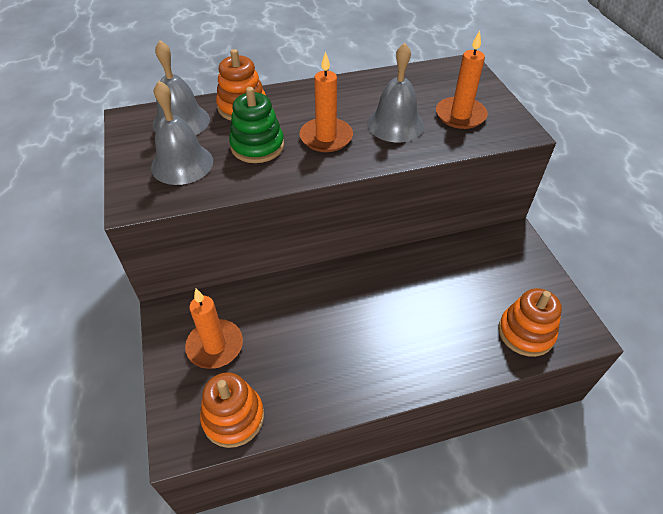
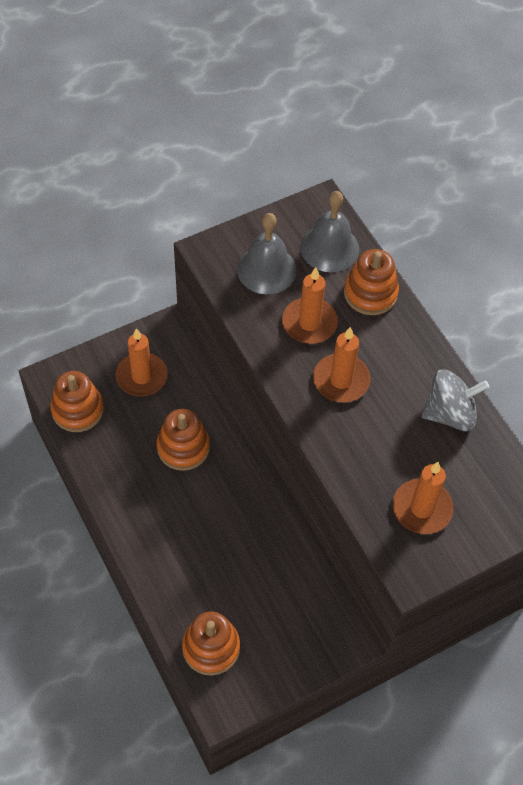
camera: 75 degrees right, 10 degrees up
green stacking toy [229,87,284,163] -> orange candle [282,267,338,344]
grey bell [367,43,424,142] -> none
none -> orange stacking toy [157,409,210,471]
none -> grey spinning top [422,369,489,432]

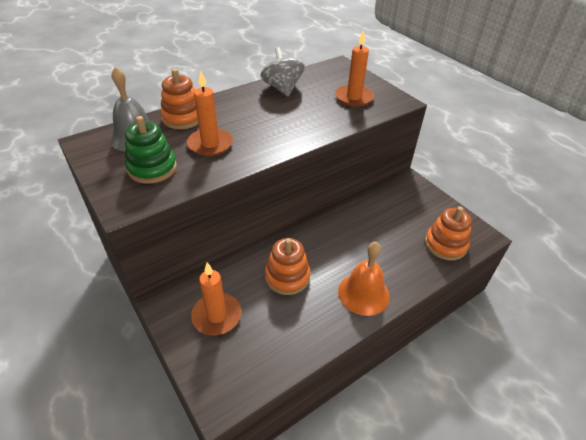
camera: 95 degrees left, 15 degrees down
orange stacking toy [50,371,104,432] -> none
grey bell [237,213,297,294] -> green stacking toy [125,116,177,184]
orange candle [313,327,370,403] -> none
none -> orange bell [338,242,390,316]

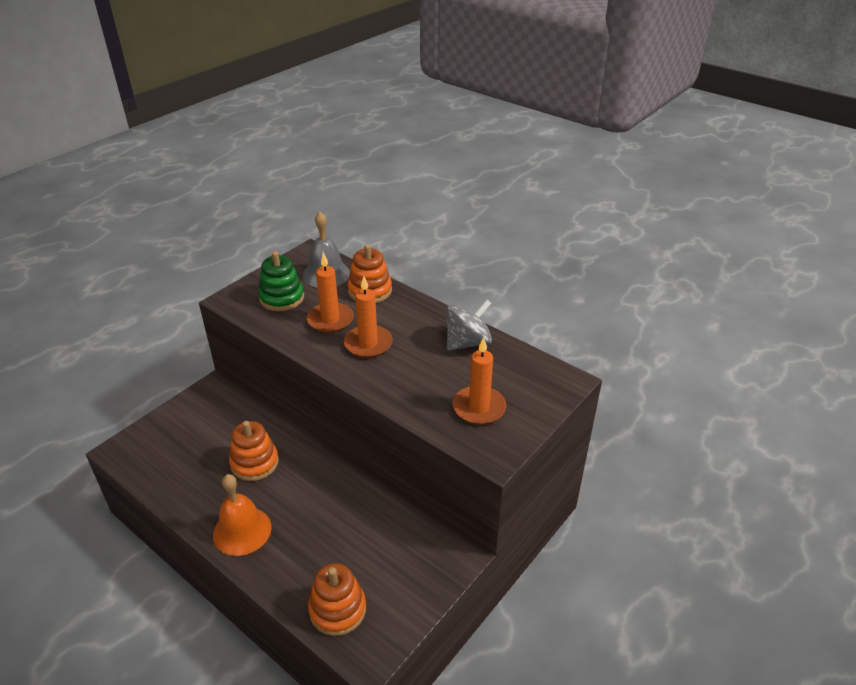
camera: 75 degrees right, 5 degrees down
orange candle [191,262,241,335] -> orange candle moved to [344,276,393,358]

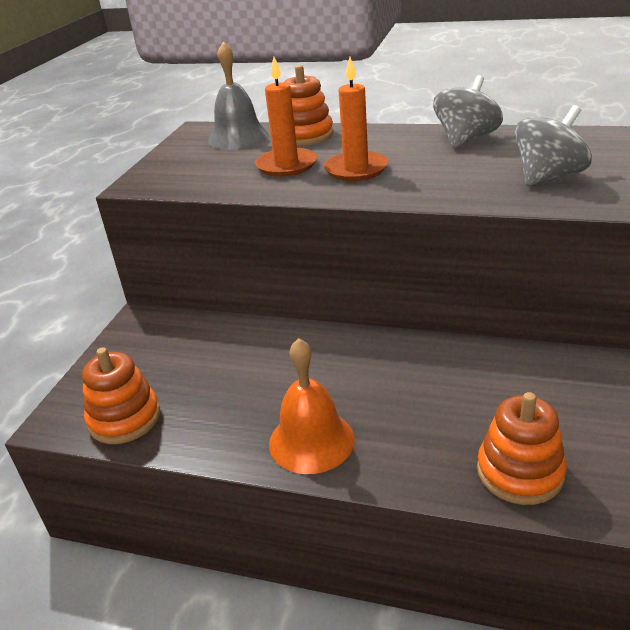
camera: 20 degrees left, 5 degrees down
orange stacking toy [229,421,279,481] -> orange stacking toy moved to [82,347,160,444]
green stacking toy [258,251,304,311] -> none
orange candle [452,337,506,425] -> grey spinning top [515,105,592,186]

